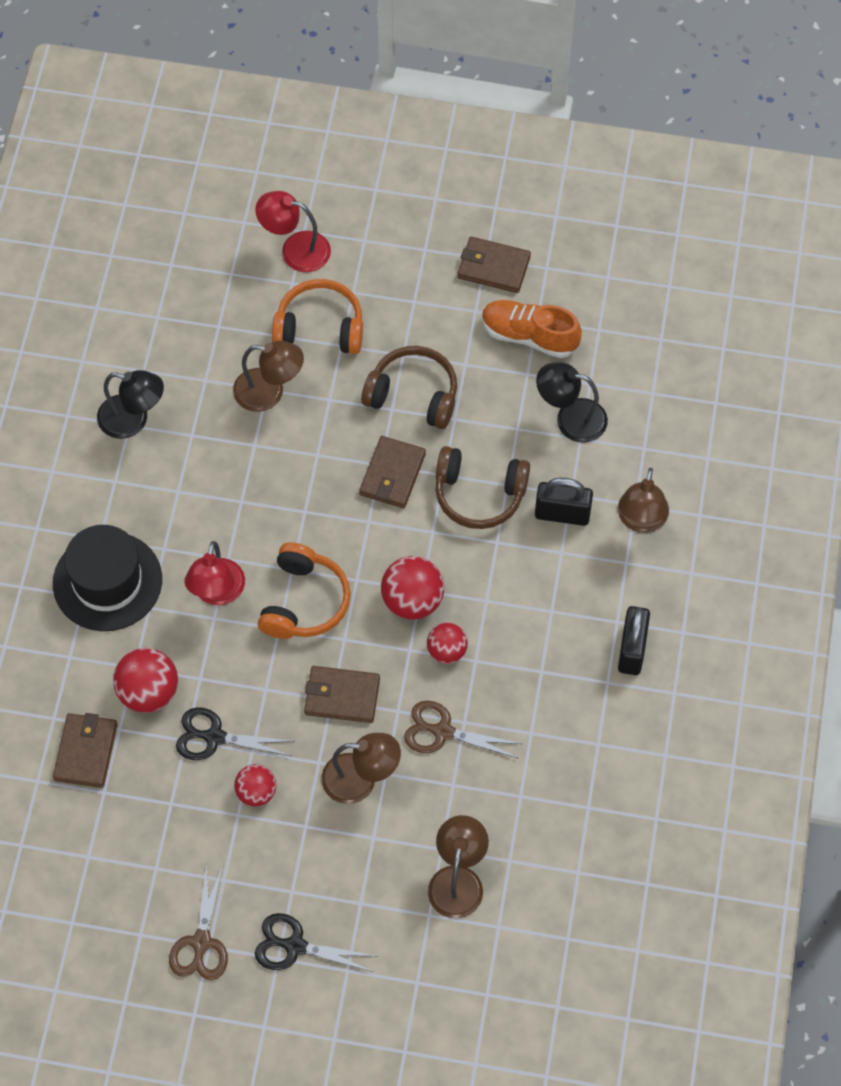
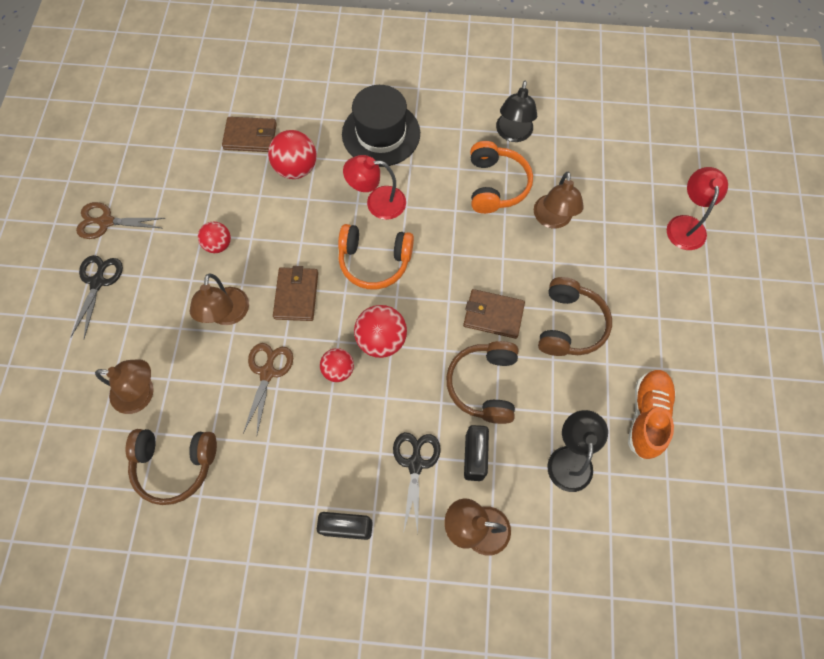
camera: 85 degrees right, 5 degrees up
black scissors [176,707,295,760] -> black scissors moved to [393,432,441,534]
orange headphones [272,279,363,354] -> orange headphones moved to [470,141,533,214]
brown wallet [458,237,531,293] -> none
none -> brown headphones [126,429,217,505]

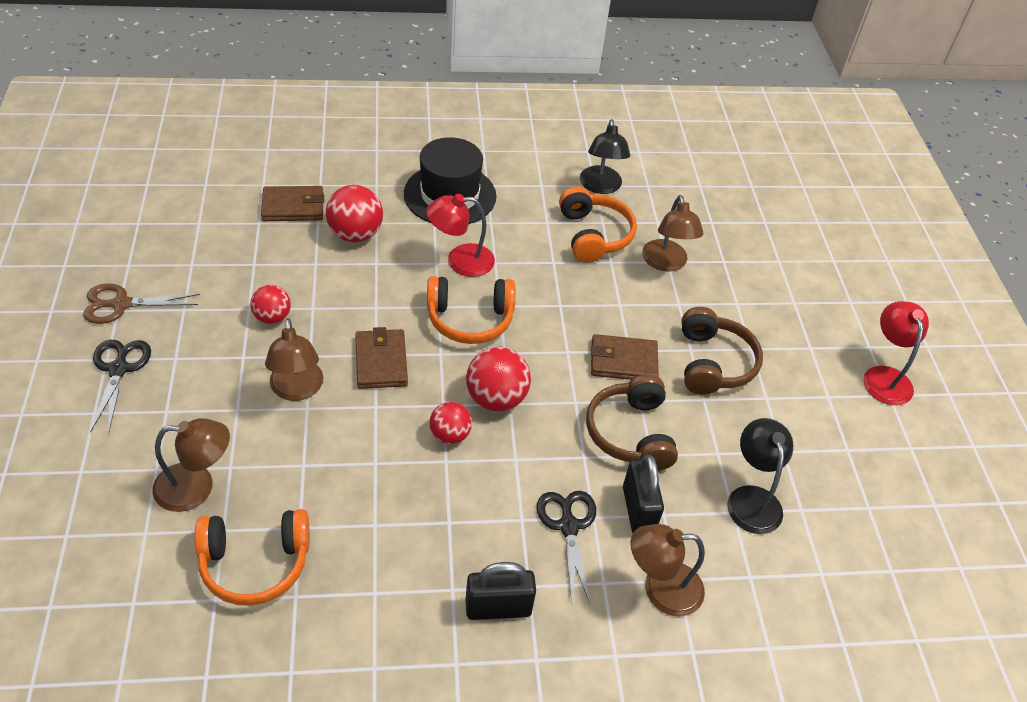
camera: 15 degrees left, 20 degrees down
brown headphones [126,429,217,505] -> orange headphones [194,509,310,606]
brown scissors [243,343,293,434] -> none
orange shoe [628,370,676,459] -> none
red lamp [667,167,728,250] -> red lamp moved to [863,301,929,405]

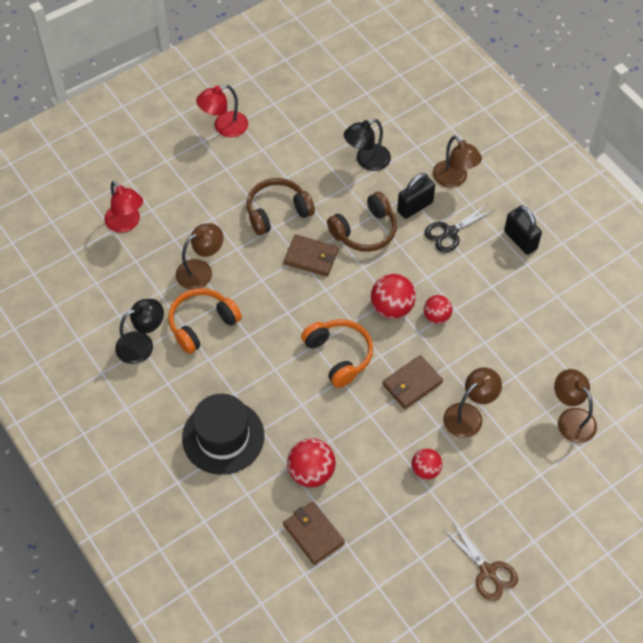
camera: 115 degrees left, 10 degrees up
black scissors [90,340,151,433] -> none
orange headphones [194,509,310,606] -> none
red lamp [426,194,495,277] -> red lamp moved to [104,181,143,233]
brown wallet [591,334,659,380] -> brown wallet turned 45 degrees counterclockwise [284,235,338,277]

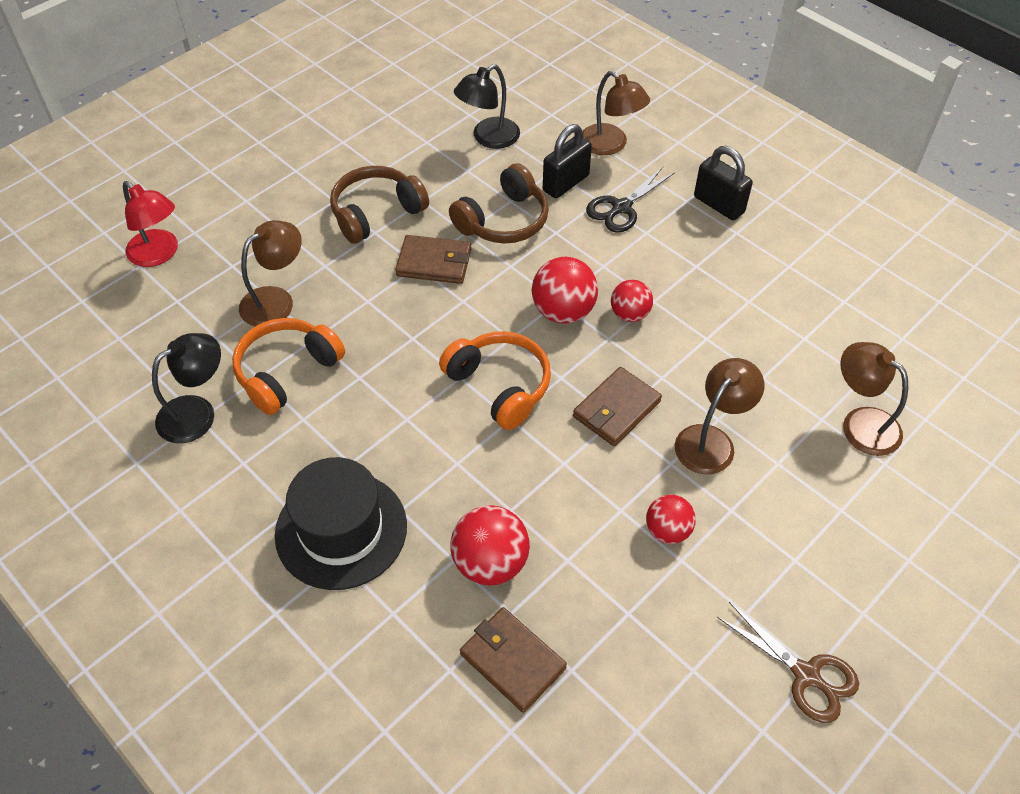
camera: 10 degrees left, 5 degrees down
red lamp [196,85,248,137] -> none

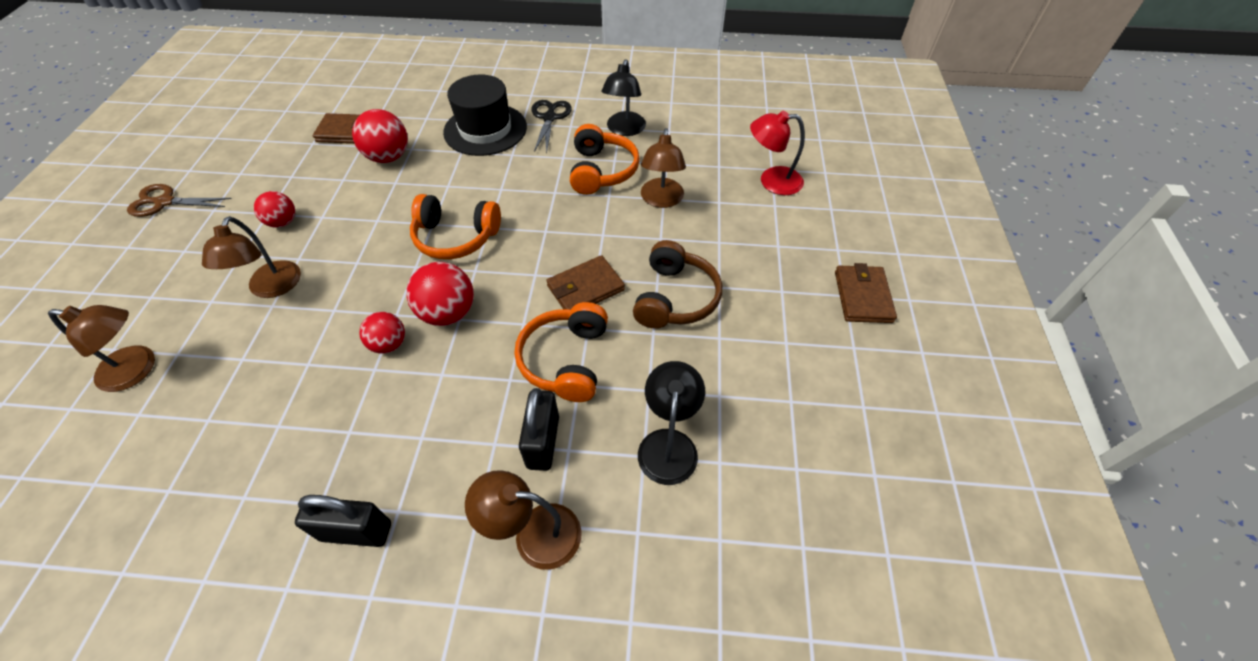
camera: 140 degrees right, 0 degrees up
brown headphones [449,163,549,244] -> orange headphones [514,302,608,402]
brown wallet [573,367,662,446] -> brown wallet moved to [835,263,897,323]
black scissors [586,167,675,232] -> black scissors moved to [532,100,572,154]

